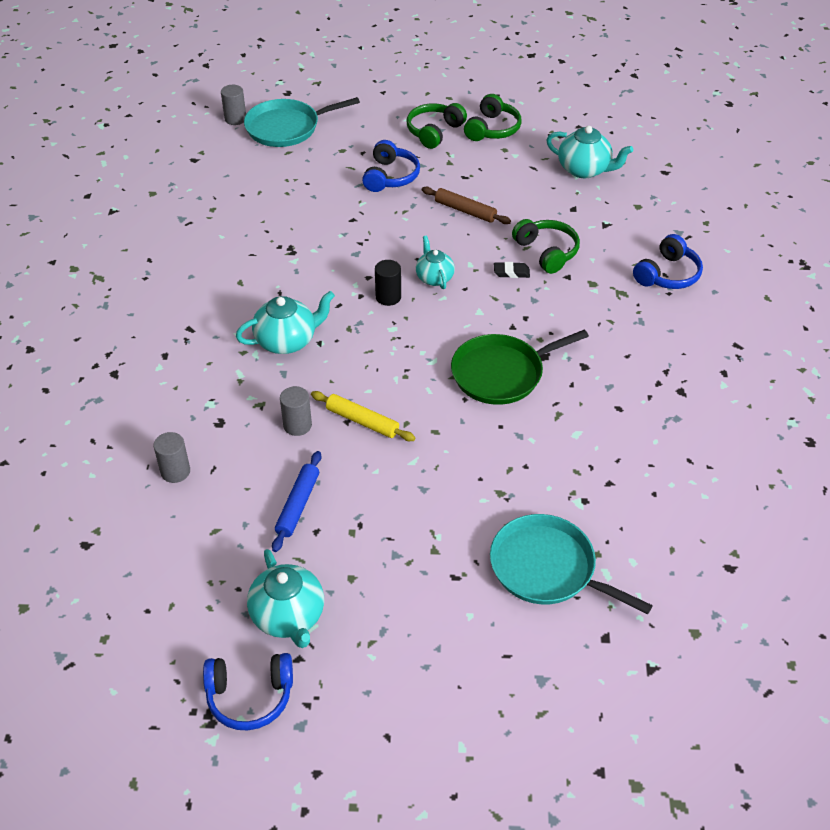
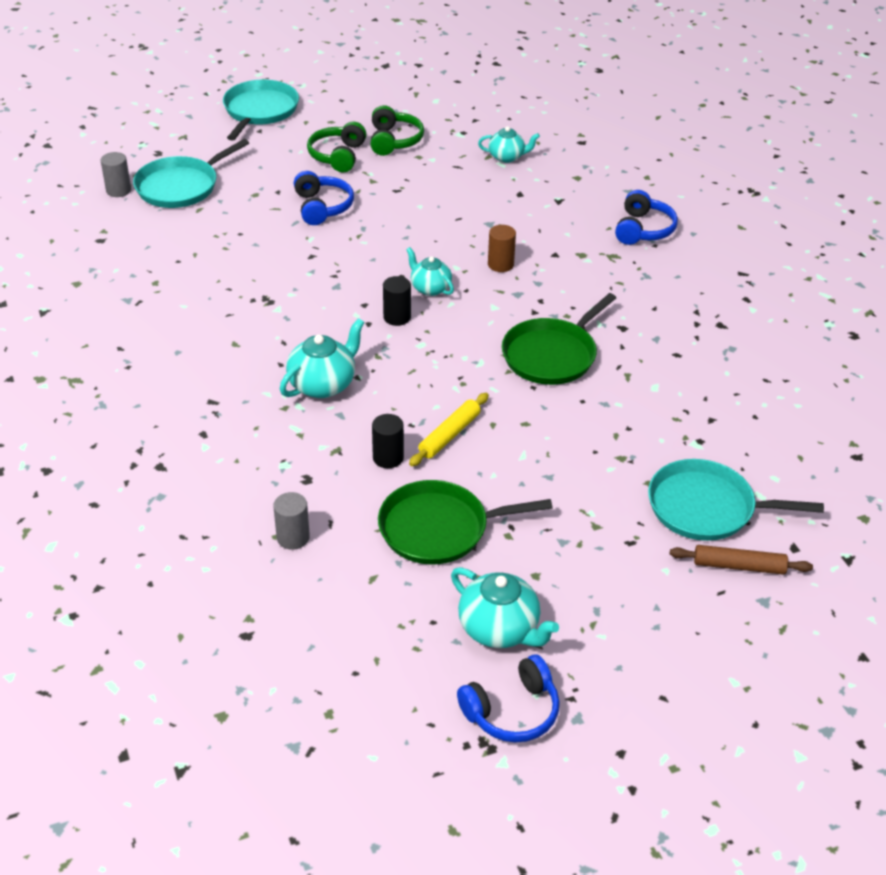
camera: 25 degrees left, 5 degrees down
blue rolling pin [272,451,321,552] -> green pan [378,480,553,565]
grey cylinder [280,386,312,436] -> black cylinder [372,414,404,468]
yellow rolling pin [311,391,415,441] -> yellow rolling pin turned 60 degrees counterclockwise [409,393,489,466]
brown rolling pin [422,187,511,224] -> brown rolling pin moved to [670,545,813,575]
black eraser [494,262,530,278] -> brown cylinder [488,225,516,272]
green headphones [512,219,580,274] -> none
turquoise teapot [546,126,633,178] -> turquoise teapot [478,126,540,163], size x0.66
none -> turquoise pan [223,80,299,141]

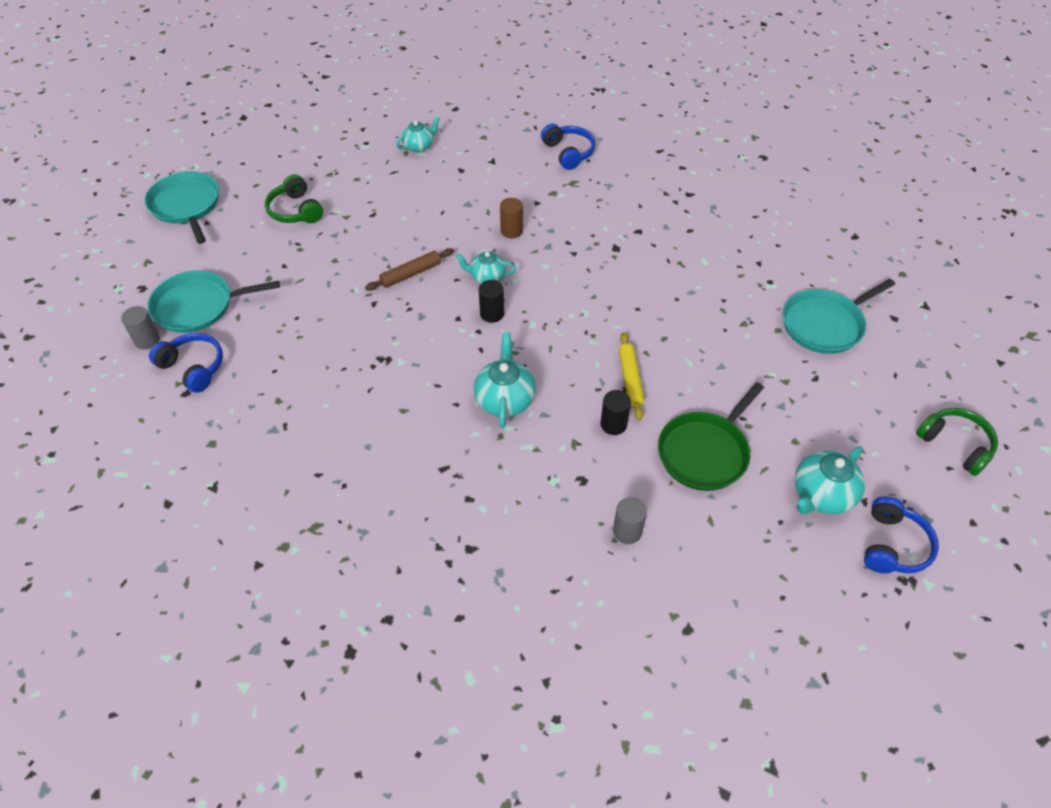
camera: 40 degrees left, 10 degrees up
turquoise pan [133,139,249,208] -> turquoise pan turned 75 degrees clockwise [148,270,280,333]
blue headphones [294,171,354,225] -> blue headphones moved to [149,333,223,393]
green headphones [371,105,424,156] -> green headphones moved to [916,408,998,476]
turquoise teapot [451,567,559,648] -> turquoise teapot turned 135 degrees clockwise [795,447,865,514]
green pan [502,293,616,385] -> none
brown rolling pin [670,545,813,575] -> brown rolling pin moved to [365,248,454,291]

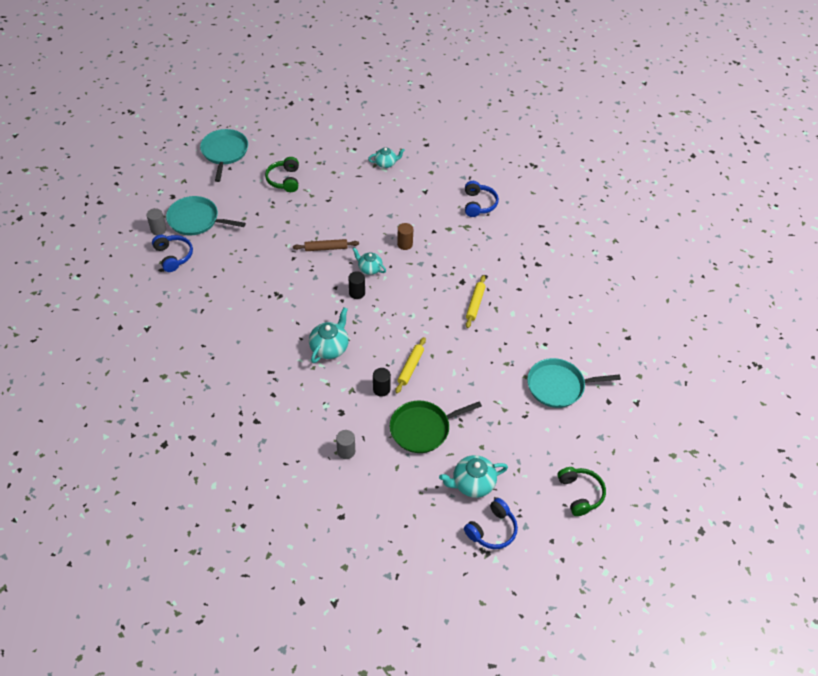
camera: 25 degrees right, 0 degrees up
none -> yellow rolling pin [466,275,486,328]

